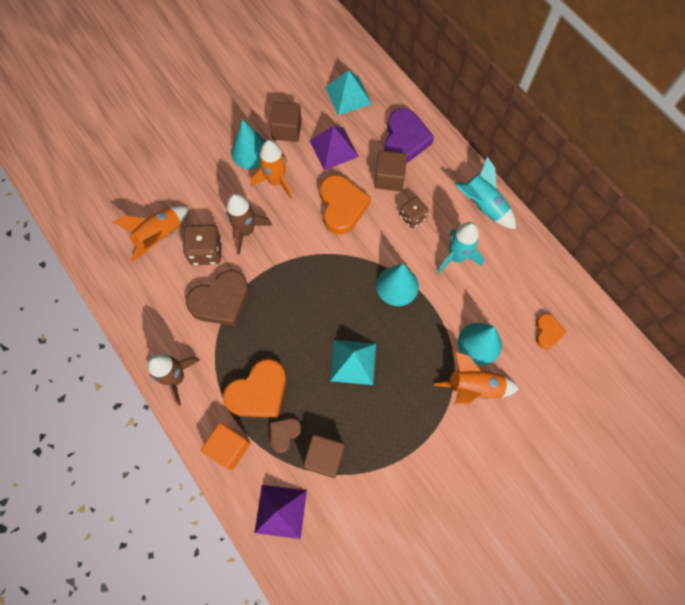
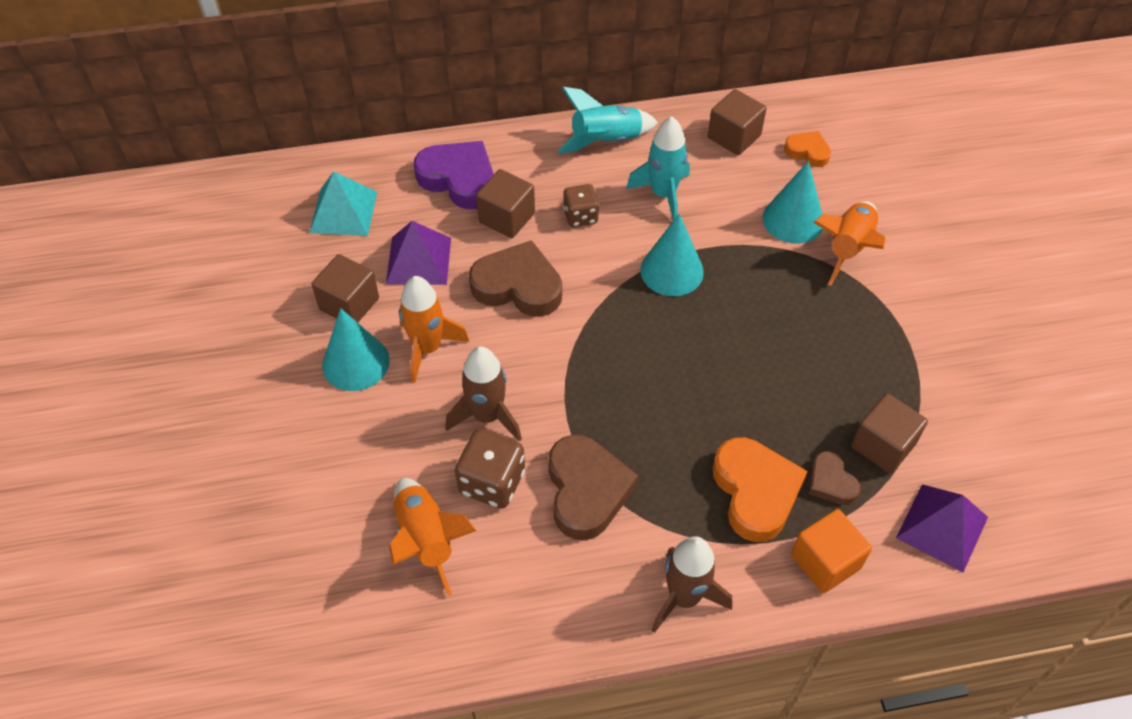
camera: 65 degrees left, 15 degrees down
orange heart [320,175,371,235] -> brown heart [469,240,562,317]
turquoise pyramid [330,340,376,385] -> none
none -> brown cube [708,89,767,155]

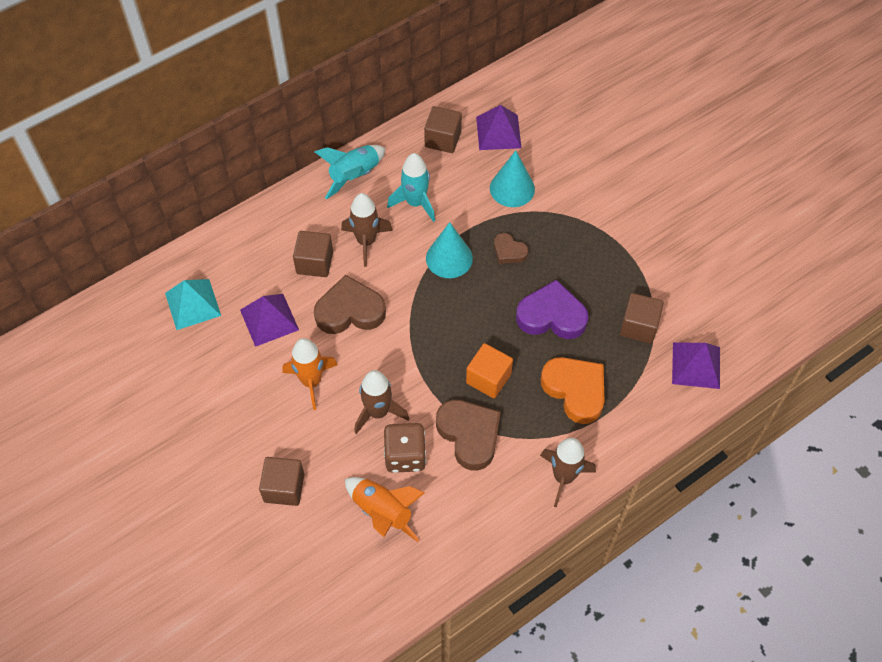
camera: 25 degrees left, 5 degrees up
brown cube [311,254,379,322] -> brown cube moved to [259,457,305,506]
turquoise cone [322,308,390,391] -> none
purple heart [414,141,494,209] -> purple heart moved to [516,279,589,339]
brown dice [563,184,599,227] -> brown rocket [341,193,393,267]
orange heart [784,131,831,167] -> purple pyramid [476,105,521,150]
orange cube [791,509,872,593] -> orange cube moved to [466,343,513,398]
brown heart [809,451,861,505] -> brown heart moved to [494,233,528,264]
orange rocket [813,201,886,286] -> none

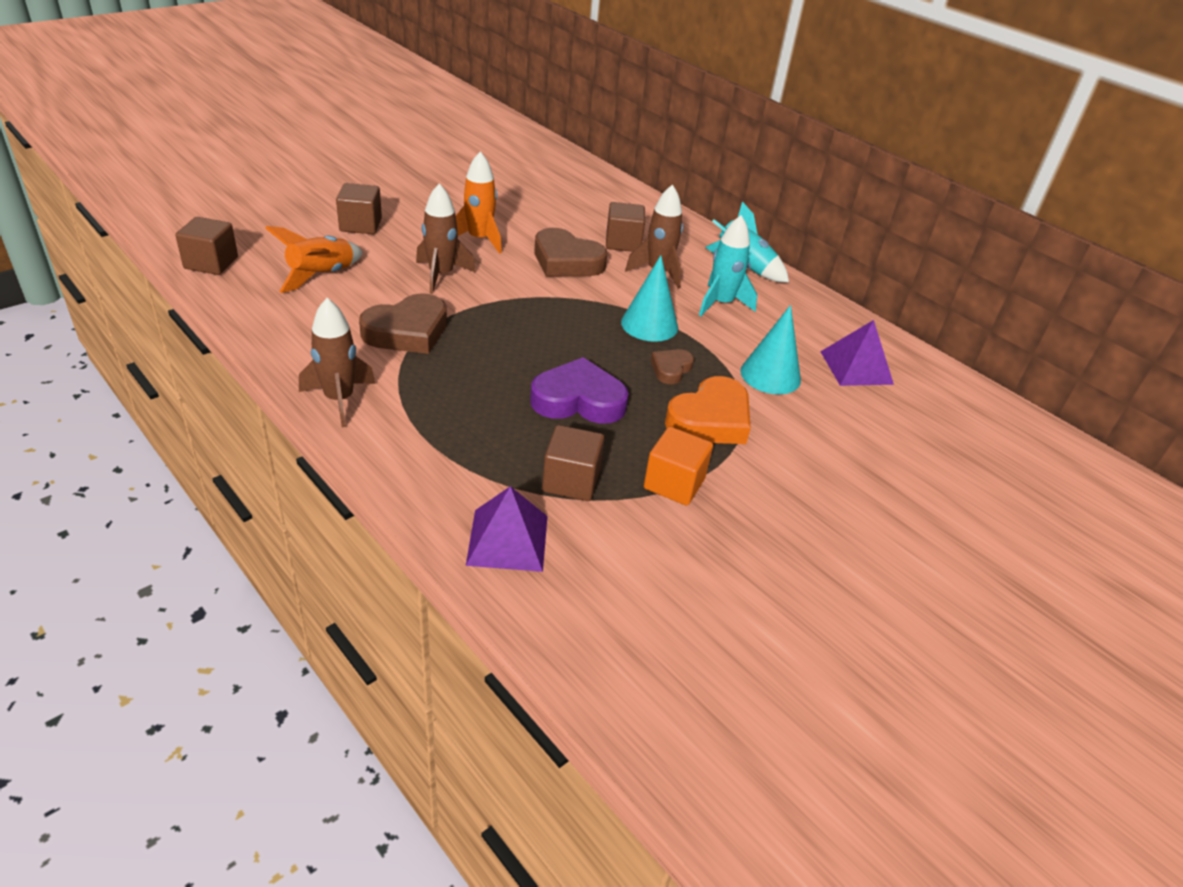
camera: 80 degrees right, 20 degrees down
turquoise pyramid [165,279,221,330] -> none
purple pyramid [240,294,299,347] -> none
brown heart [314,275,386,334] -> brown heart turned 135 degrees clockwise [535,228,607,276]
brown dice [384,423,426,473] -> none
brown cube [424,106,462,153] -> brown cube moved to [175,217,238,275]
orange cube [466,343,513,398] -> orange cube moved to [644,426,713,506]
purple heart [516,279,589,339] -> purple heart turned 90 degrees counterclockwise [530,357,629,424]
orange heart [541,357,605,424] -> orange heart moved to [665,376,751,444]

